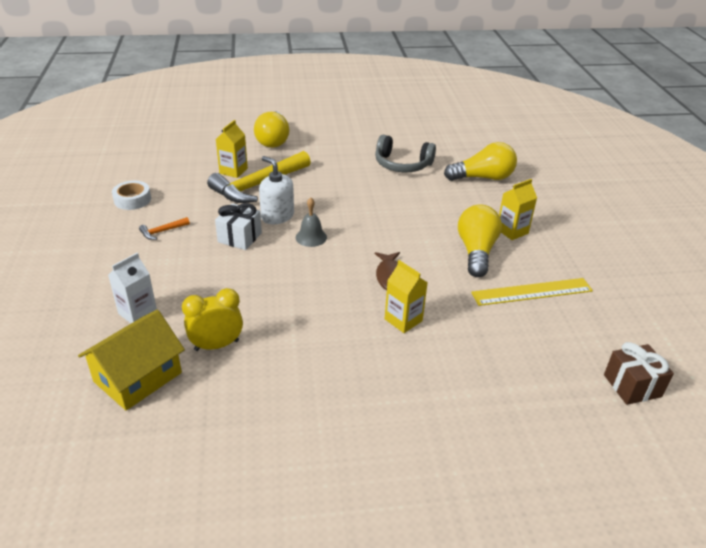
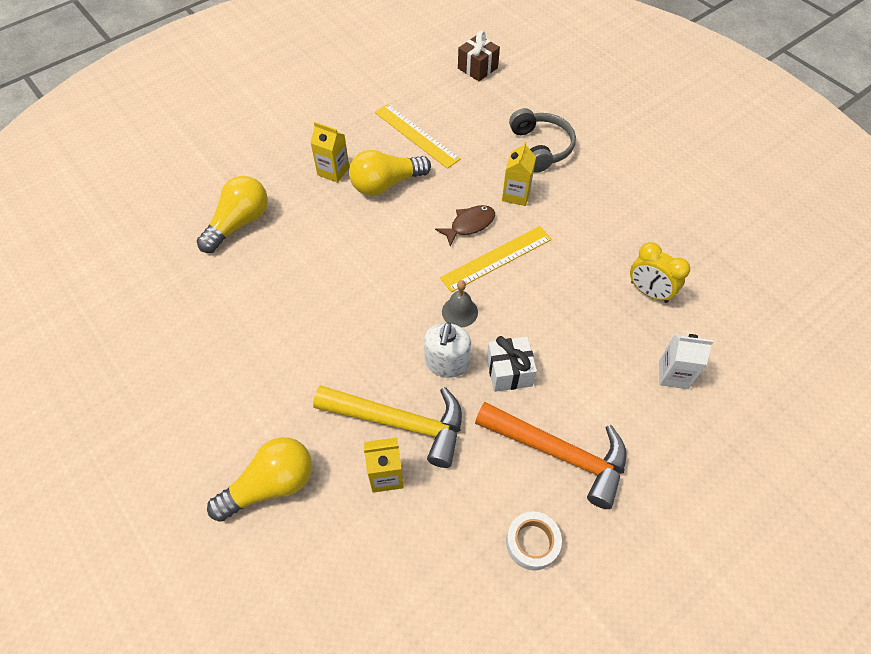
camera: 120 degrees left, 20 degrees up
yellow house [78,310,185,410] -> none
orange hammer [139,217,190,240] -> orange hammer [475,402,626,509], size x2.46
grey headphones [375,135,436,172] -> grey headphones moved to [509,108,576,173]
yellow light bulb [444,142,517,181] -> yellow light bulb turned 75 degrees clockwise [197,176,268,253]
none -> yellow ruler [440,226,552,292]

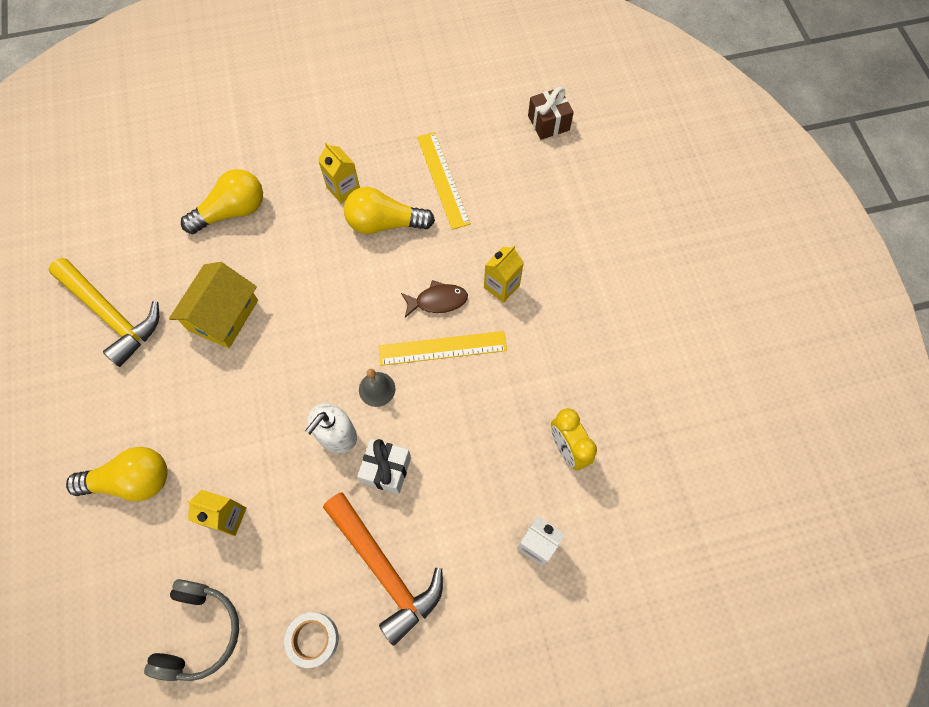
camera: 25 degrees right, 10 degrees up
yellow hammer [313,385,462,468] -> yellow hammer moved to [48,258,159,367]
grey headphones [509,108,576,173] -> grey headphones moved to [144,579,239,681]
none -> yellow house [169,262,258,348]

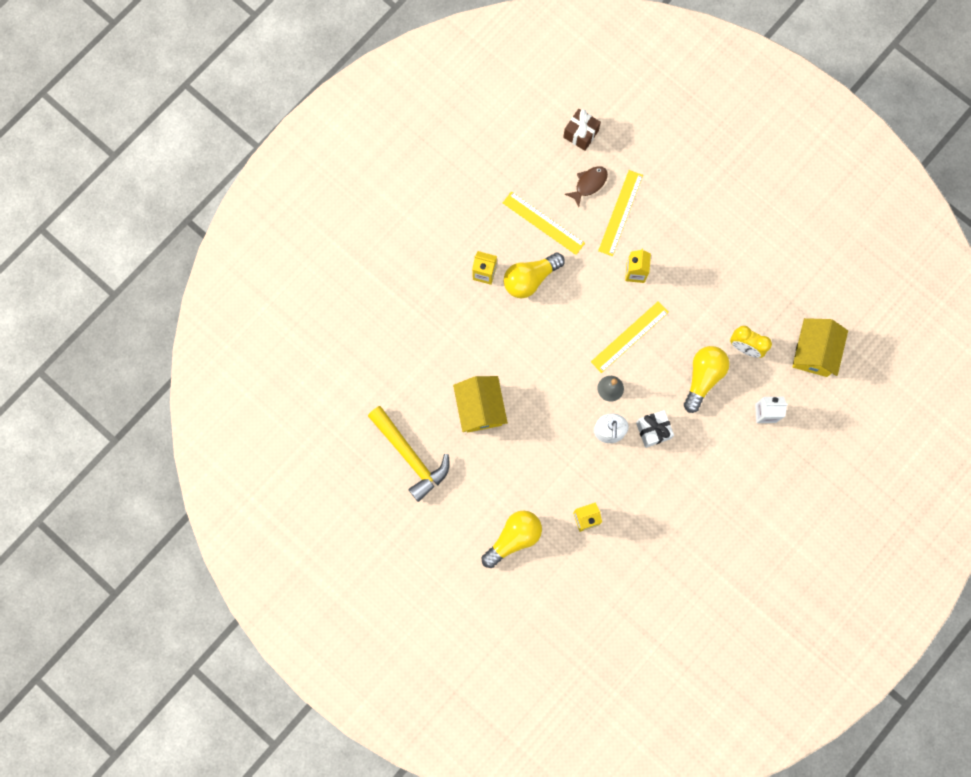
camera: 35 degrees left, 10 degrees up
yellow hammer [48,258,159,367] -> yellow hammer turned 45 degrees clockwise [368,406,449,502]
grey headphones [144,579,239,681] -> none
yellow light bulb [181,169,263,234] -> yellow light bulb moved to [684,346,729,413]
white tape [284,612,339,668] -> none
orange hammer [323,492,443,646] -> none
brown fish [401,280,468,318] -> brown fish moved to [565,166,608,207]
none -> yellow ruler [598,170,643,256]
none -> yellow house [793,318,848,377]

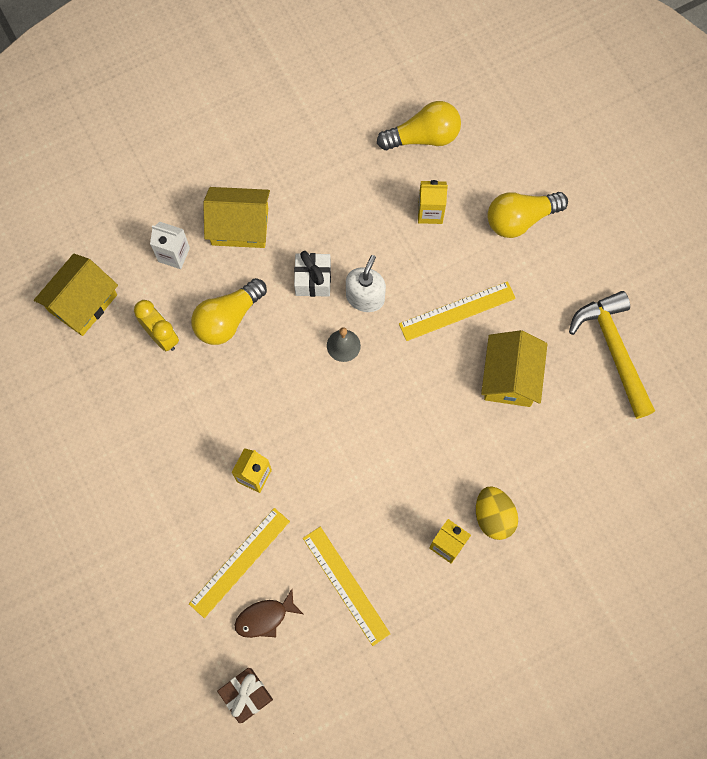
camera: 160 degrees left, 5 degrees down
yellow light bulb [504,253,565,298] -> yellow light bulb moved to [377,101,461,150]
yellow ruler [591,301,669,373] -> yellow ruler moved to [399,281,516,341]
none -> yellow house [203,187,270,248]
none -> yellow egg [476,486,518,540]

